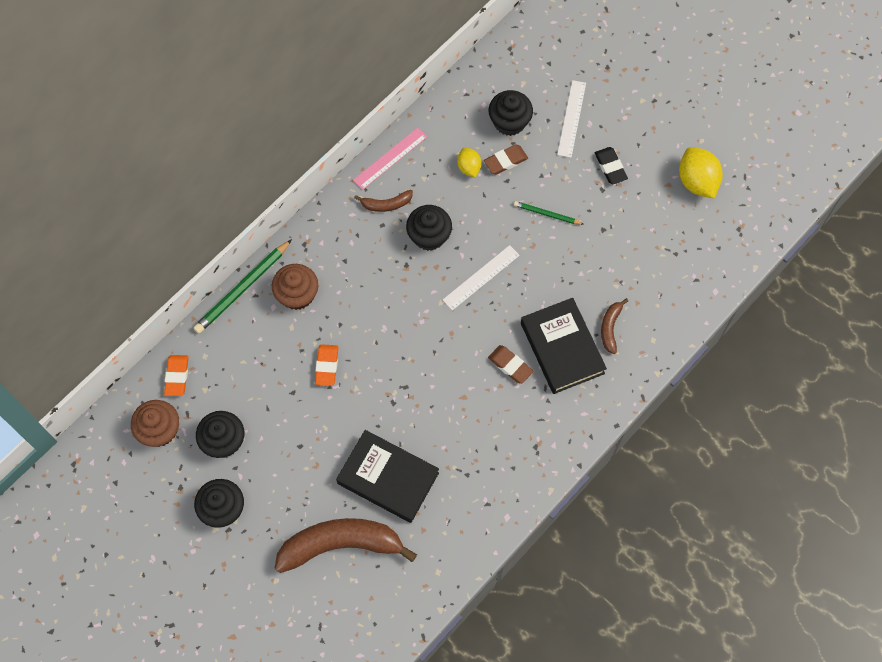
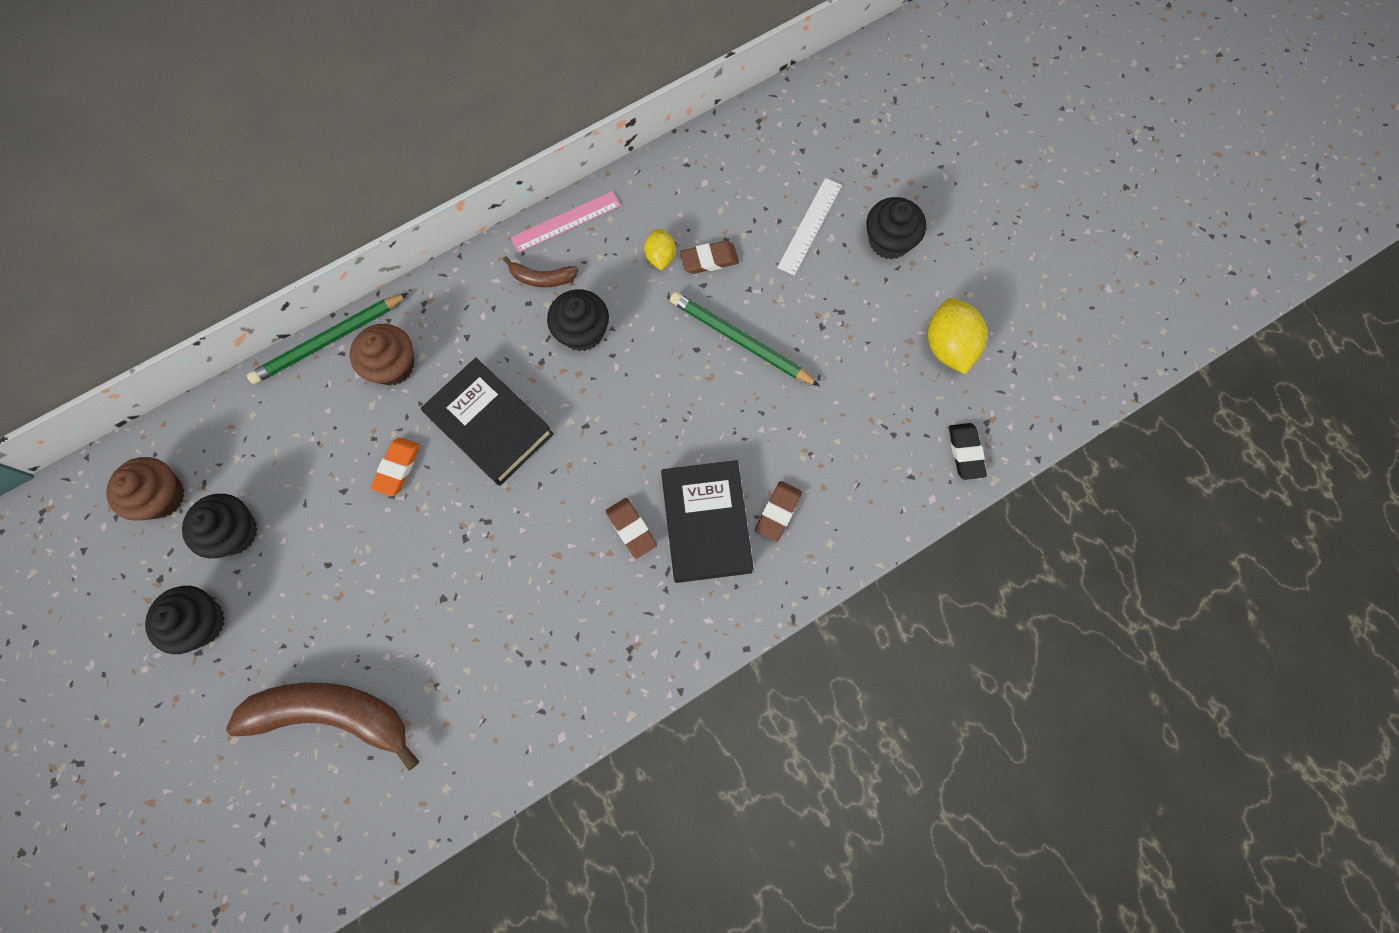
camera: 15 degrees right, 5 degrees up
orange eraser [164,355,189,396] -> none
black book [336,430,439,523] -> black book moved to [421,358,554,486]
white ruler [443,245,520,310] -> none
black cupcake [489,90,533,136] -> black cupcake moved to [866,197,926,259]
green pencil [514,201,584,225] -> green pencil [670,292,820,386], size x1.80
black eraser [595,147,628,184] -> black eraser moved to [949,423,987,480]
brown banana [601,298,628,354] -> brown eraser [755,481,802,542]

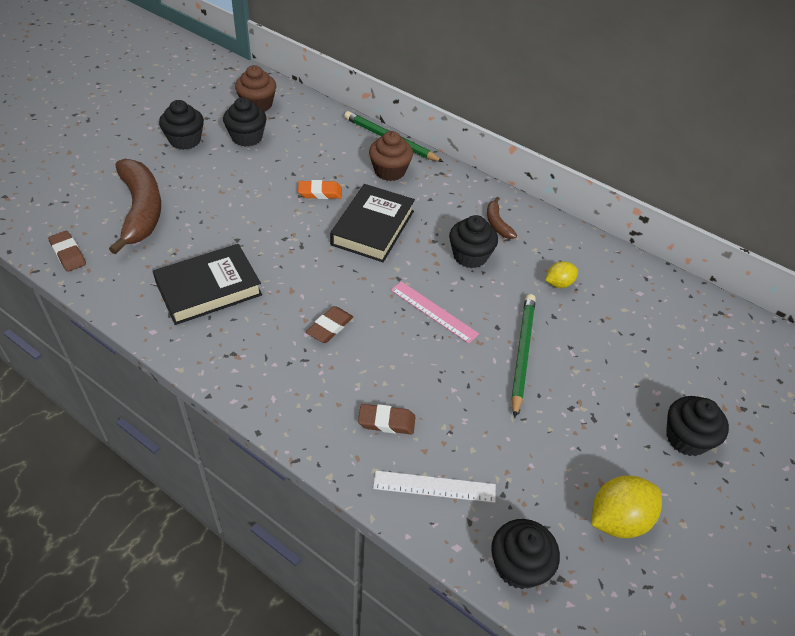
camera: 65 degrees right, 25 degrees down
pink ruler [511,191,621,253] -> pink ruler moved to [391,281,479,344]
black book [661,460,753,583] -> black book moved to [153,244,262,325]
brown eraser [680,241,739,274] -> brown eraser moved to [48,231,86,272]
white ruler [777,178,842,275] -> white ruler moved to [373,471,496,503]
black eraser [949,423,987,480] -> black cupcake [491,519,560,589]

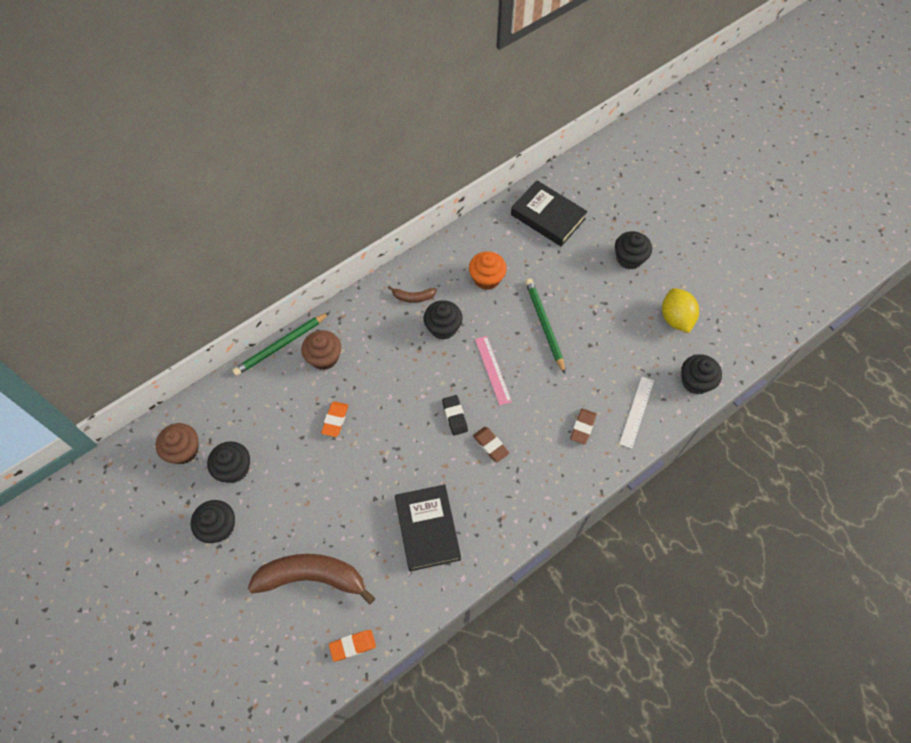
camera: 70 degrees left, 15 degrees up
brown eraser [48,231,86,272] -> orange eraser [329,630,376,661]
black book [330,184,415,262] -> black book moved to [511,180,588,246]
pink ruler [391,281,479,344] -> pink ruler turned 75 degrees counterclockwise [475,336,512,406]
green pencil [511,294,536,418] -> green pencil turned 45 degrees clockwise [525,278,565,374]
yellow lemon [545,261,578,288] -> orange cupcake [469,251,507,290]
none -> black eraser [442,395,468,436]

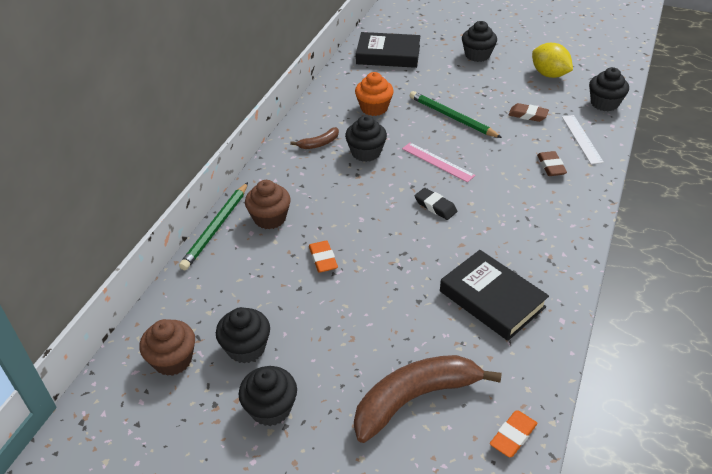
camera: 30 degrees left, 20 degrees down
brown eraser [473,427,509,462] -> brown eraser moved to [508,103,549,122]

